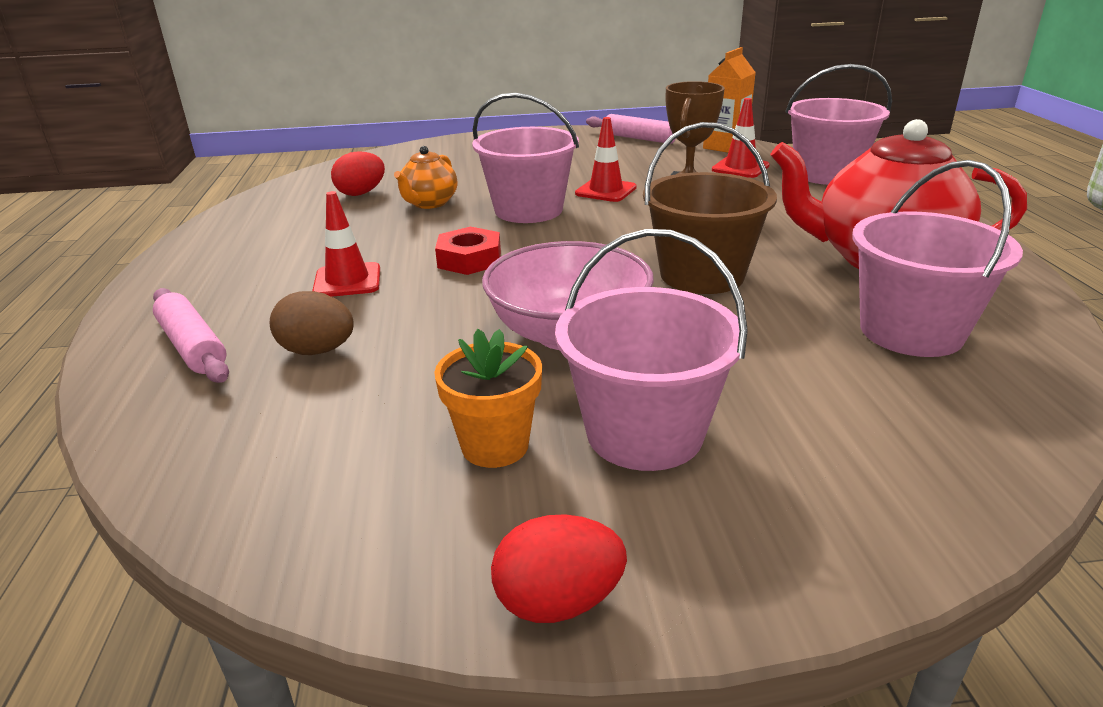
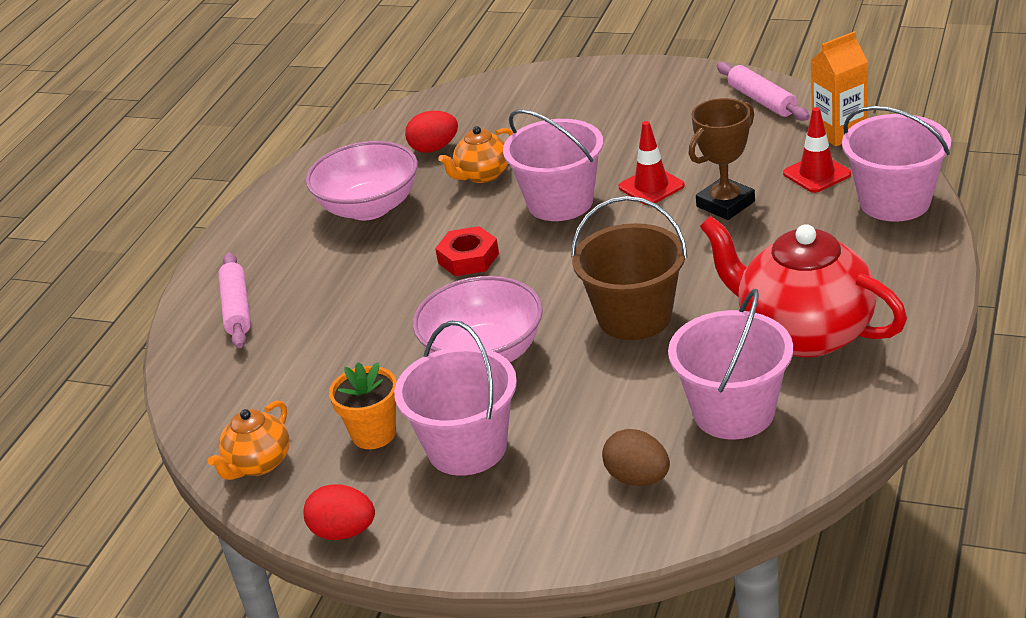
camera: 30 degrees right, 5 degrees up
brown egg [270,291,354,355] -> brown egg moved to [602,429,670,486]
red traffic cone [312,191,380,297] -> none
none -> orange teapot [208,400,290,480]
none -> pink bowl [306,141,418,220]

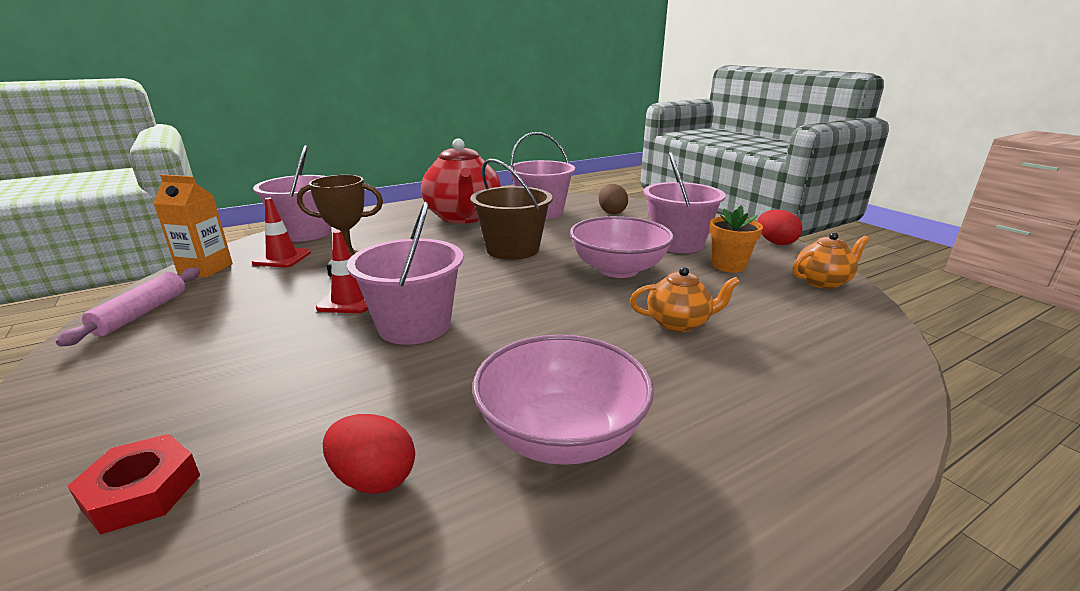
camera: 145 degrees left, 10 degrees down
pink rolling pin [218,252,251,348] -> none
red nut [435,226,499,276] -> red nut moved to [68,434,200,535]
orange teapot [438,126,513,183] -> orange teapot moved to [630,267,740,333]

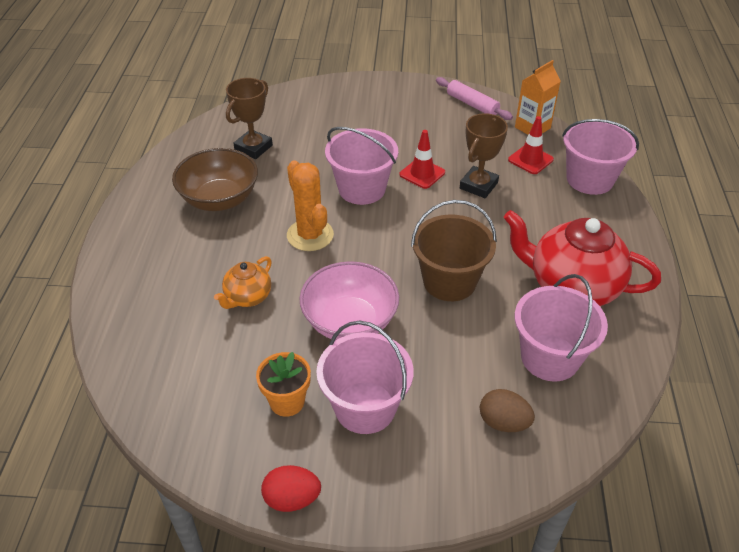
camera: 125 degrees right, 20 degrees up
red nut [68,434,200,535] -> none
red egg [323,414,415,494] -> brown trophy [226,78,273,159]
pink bowl [472,335,654,465] -> brown bowl [172,148,258,211]
orange teapot [793,232,869,289] -> none
none -> orange cactus [287,160,334,251]

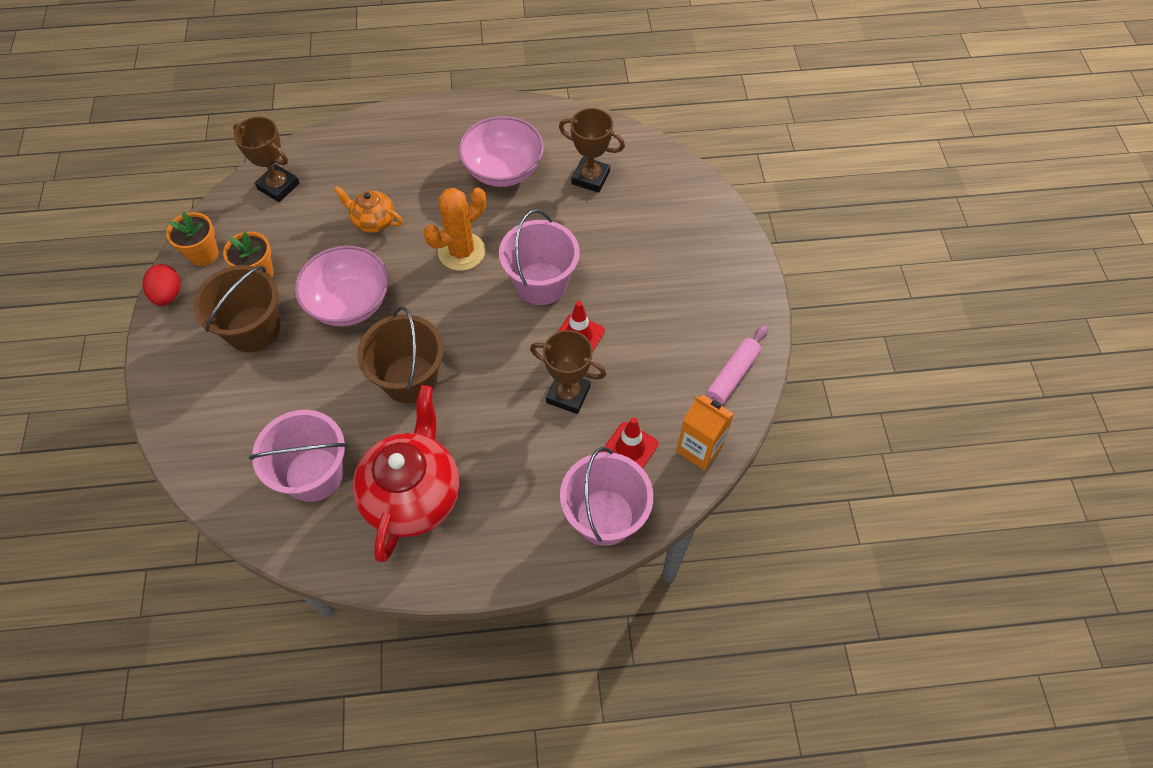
camera: 80 degrees right, 15 degrees up
brown bowl [172,148,258,211] -> pink bowl [459,116,544,187]
pink bucket [316,320,414,434] -> brown bucket [193,265,280,352]
brown egg [480,389,535,432] -> none
none -> orange flower pot [166,212,219,266]
none -> brown trophy [233,117,299,202]

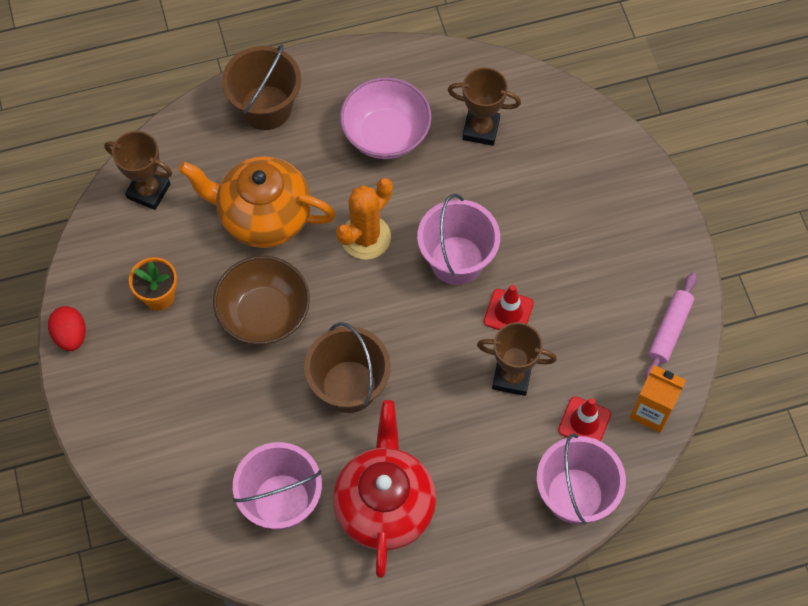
camera: 10 degrees left, 5 degrees up
orange flower pot [166,212,219,266] -> none
brown bucket [193,265,280,352] -> brown bucket moved to [222,44,301,130]
pink bowl [295,246,389,326] -> brown bowl [213,256,310,345]
orange teapot [334,186,403,233] -> orange teapot [179,156,336,248], size x1.96

